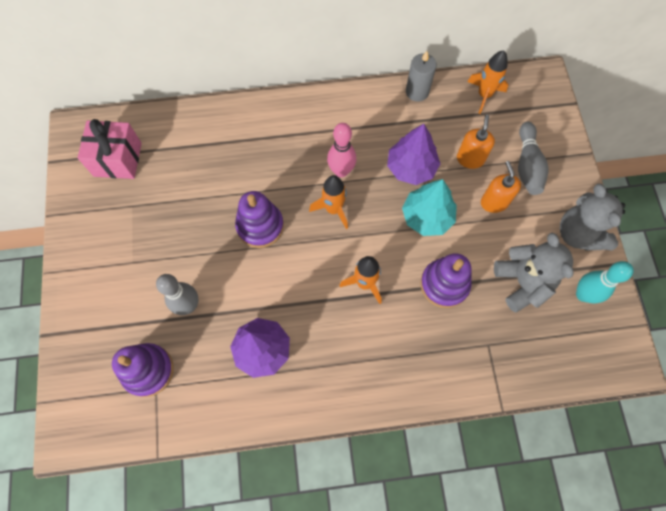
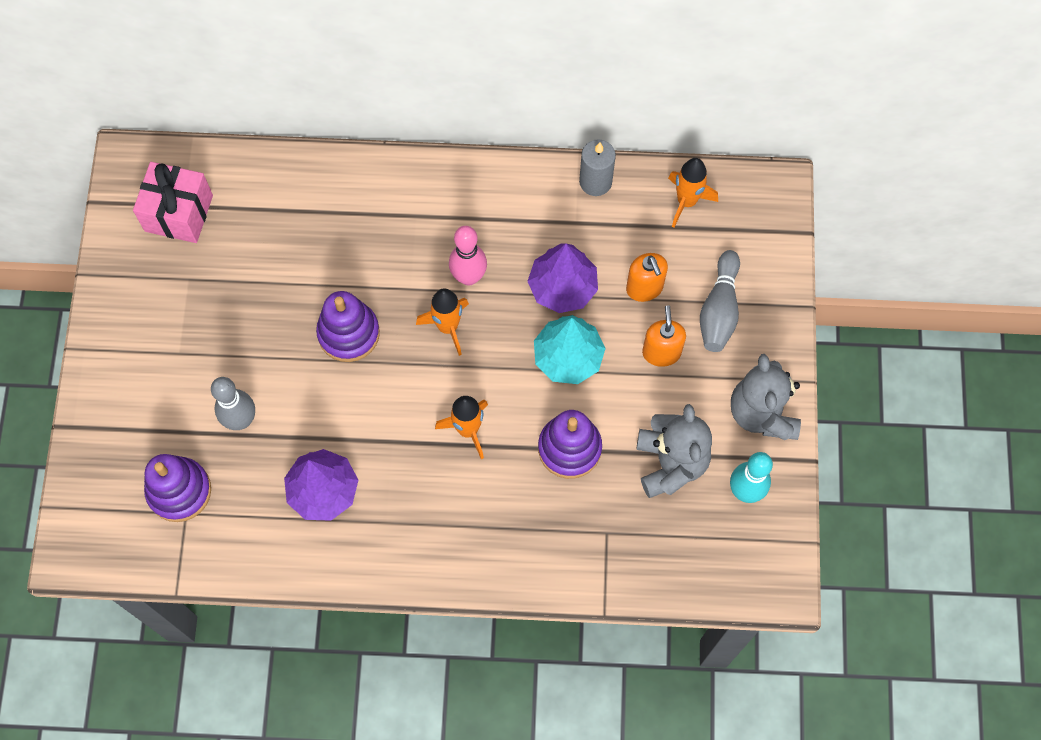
camera: 10 degrees right, 0 degrees up
orange soap dispenser [457,115,495,169] -> orange soap dispenser turned 135 degrees clockwise [626,253,668,302]

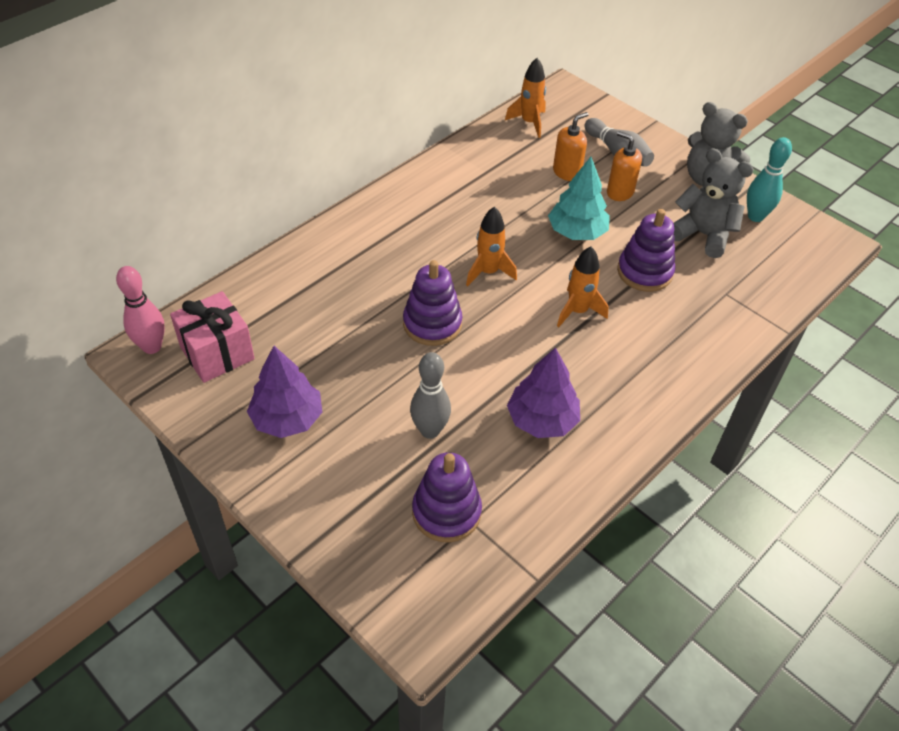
camera: 50 degrees left, 20 degrees down
pink bowling pin [449,226,487,286] -> pink bowling pin moved to [116,266,165,354]
purple tree [527,243,598,313] -> purple tree moved to [247,346,322,438]
grey candle [579,139,616,196] -> none
orange soap dispenser [626,253,668,302] -> orange soap dispenser turned 60 degrees counterclockwise [553,112,589,181]

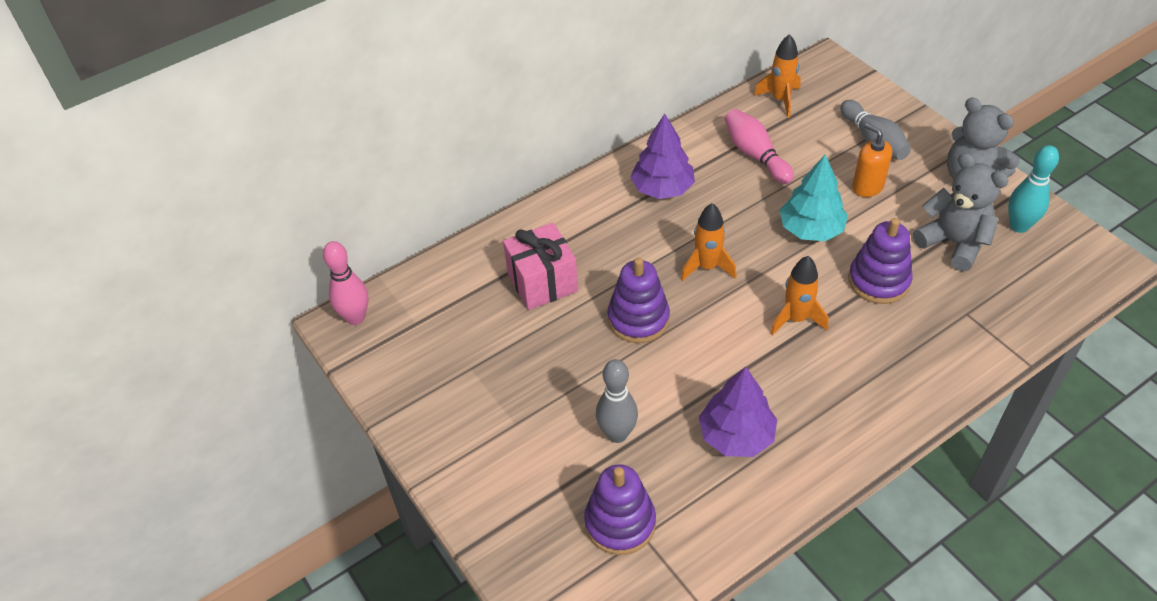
camera: 15 degrees right, 0 degrees up
pink gift [170,291,255,383] -> pink gift moved to [503,223,578,310]
purple tree [247,346,322,438] -> purple tree moved to [630,114,695,199]
orange soap dispenser [553,112,589,181] -> none
none -> pink bowling pin [725,109,794,184]

